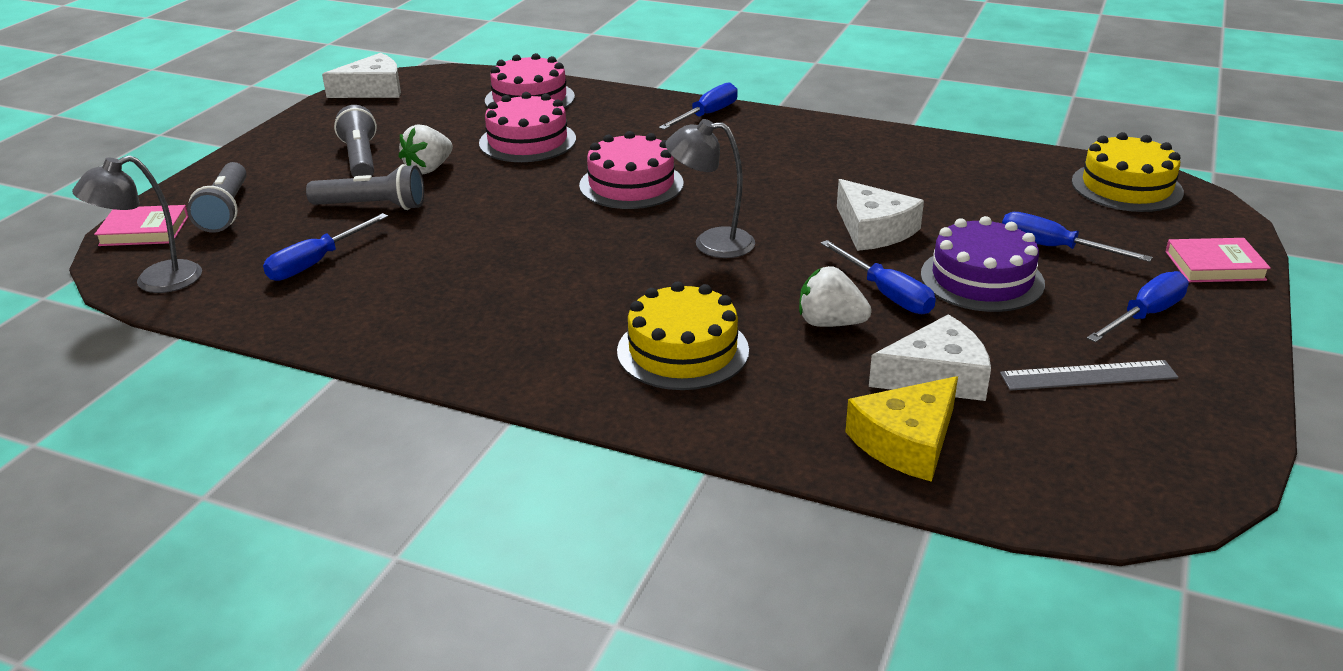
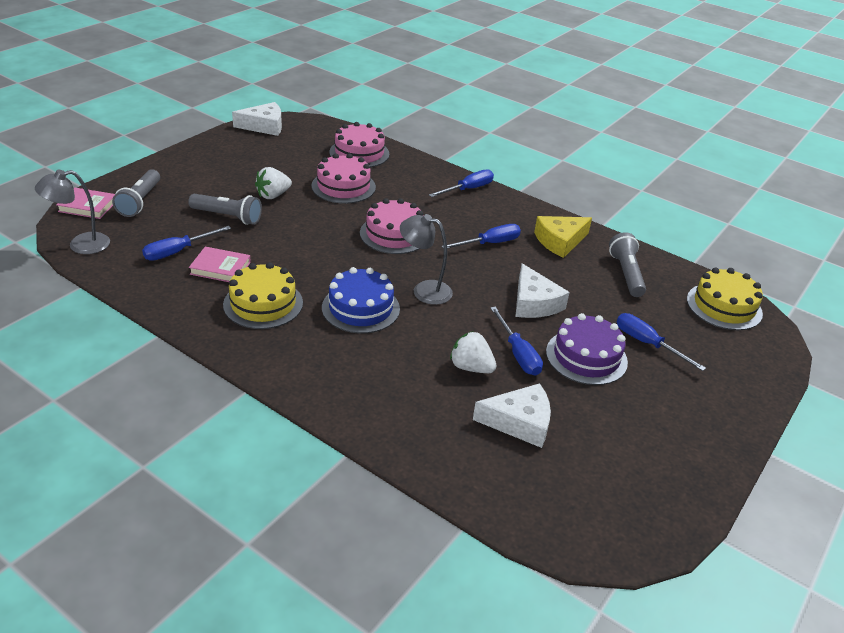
camera: 10 degrees right, 5 degrees up
grey flashlight [334,105,377,177] -> grey flashlight moved to [609,232,646,297]
yellow cake [617,281,749,390] -> yellow cake moved to [223,262,303,329]
yellow cheese [845,376,958,482] -> yellow cheese moved to [534,216,592,258]
grey ruler [1000,360,1179,391] -> none
blue screwdriver [1087,271,1189,343] -> blue screwdriver moved to [441,224,521,249]
pink book [1165,238,1271,282] -> pink book moved to [189,247,251,282]
none -> blue cake [322,267,400,334]

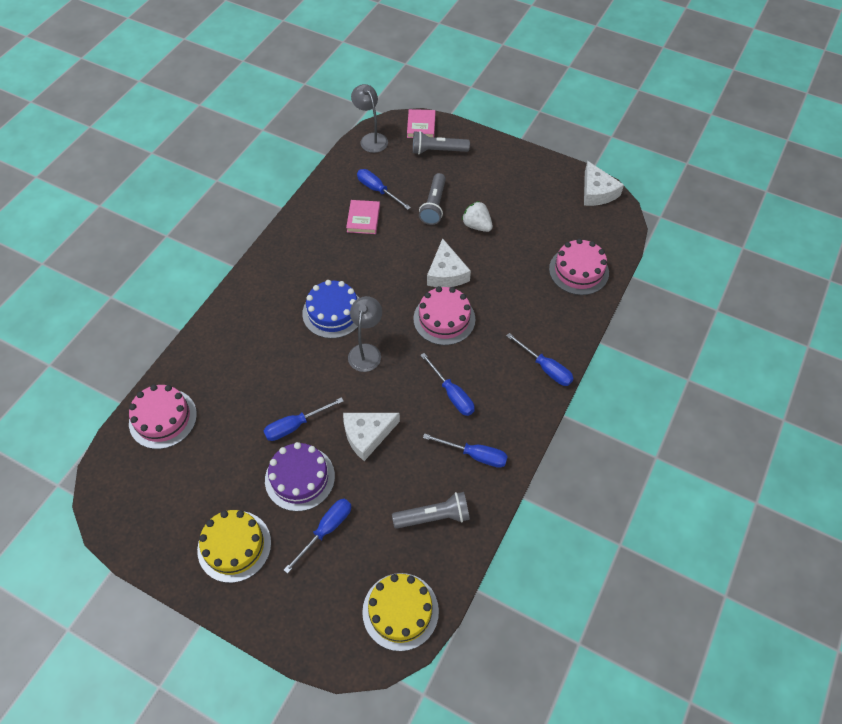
camera: 85 degrees right, 20 degrees up
yellow cake [223,262,303,329] -> yellow cake moved to [197,510,271,583]
pink cake [311,153,376,204] -> pink cake moved to [129,384,197,449]
white strawberry [450,331,497,373] -> none
white cheese [473,383,551,448] -> white cheese moved to [427,238,471,287]
yellow cheese [534,216,592,258] -> blue screwdriver [423,433,508,468]

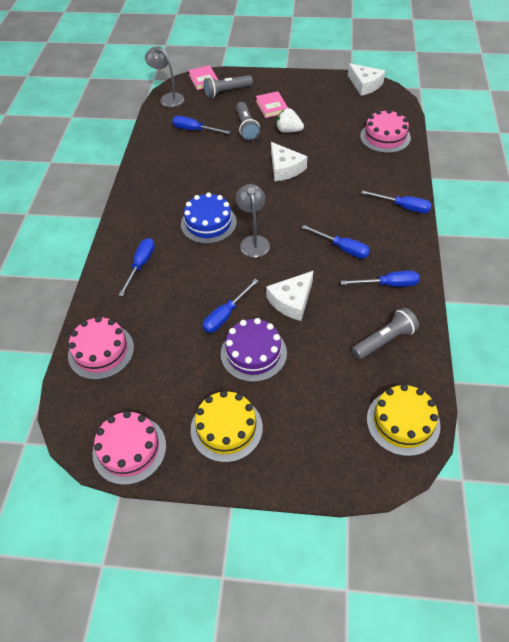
camera: 20 degrees left, 5 degrees down
blue screwdriver [284,499,351,574] -> blue screwdriver moved to [119,238,155,296]
pink book [346,200,380,234] -> pink book moved to [256,91,288,118]
pink cake [413,286,475,345] -> pink cake moved to [92,411,166,485]

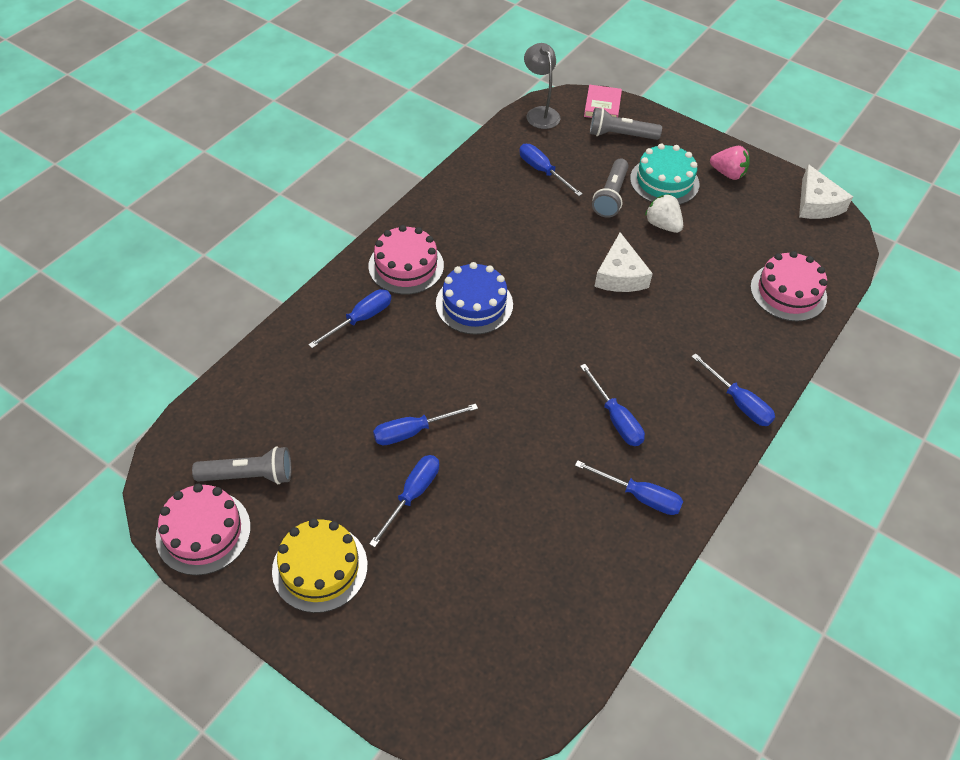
camera: 25 degrees right, 0 degrees up
pink cake [68,316,134,380] -> pink cake moved to [368,225,444,295]
purple cake [221,318,287,382] -> blue screwdriver [369,455,439,547]
grey lamp [236,184,270,258] -> none
pink book [256,91,288,118] -> turquoise cake [630,143,699,205]
white cheese [266,271,313,321] -> none
grey flashlight [352,308,419,359] -> grey flashlight moved to [192,446,291,484]
yellow cake [367,384,441,456] -> none
none -> pink strawberry [710,146,750,180]

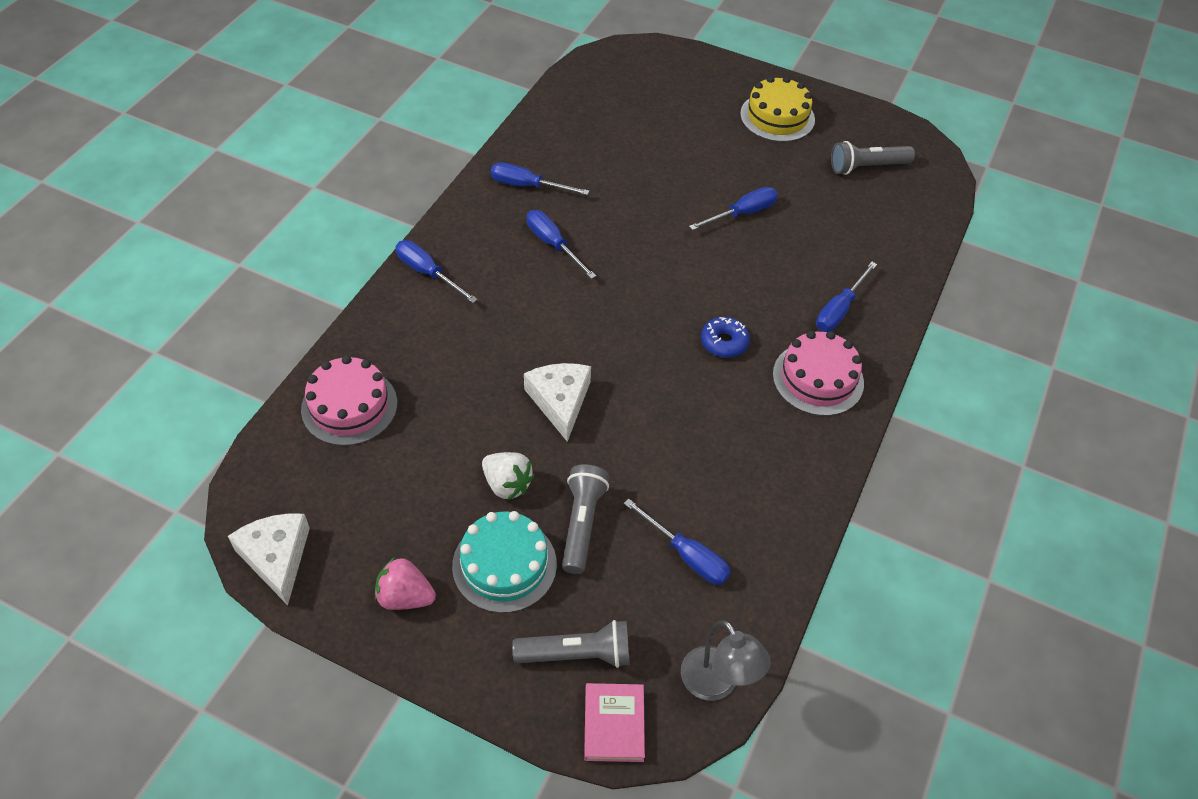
camera: 170 degrees right, 0 degrees up
pink cake [156,484,251,575] -> none
blue screwdriver [369,455,439,547] -> none
blue cake [436,262,513,335] -> blue donut [701,317,750,358]

